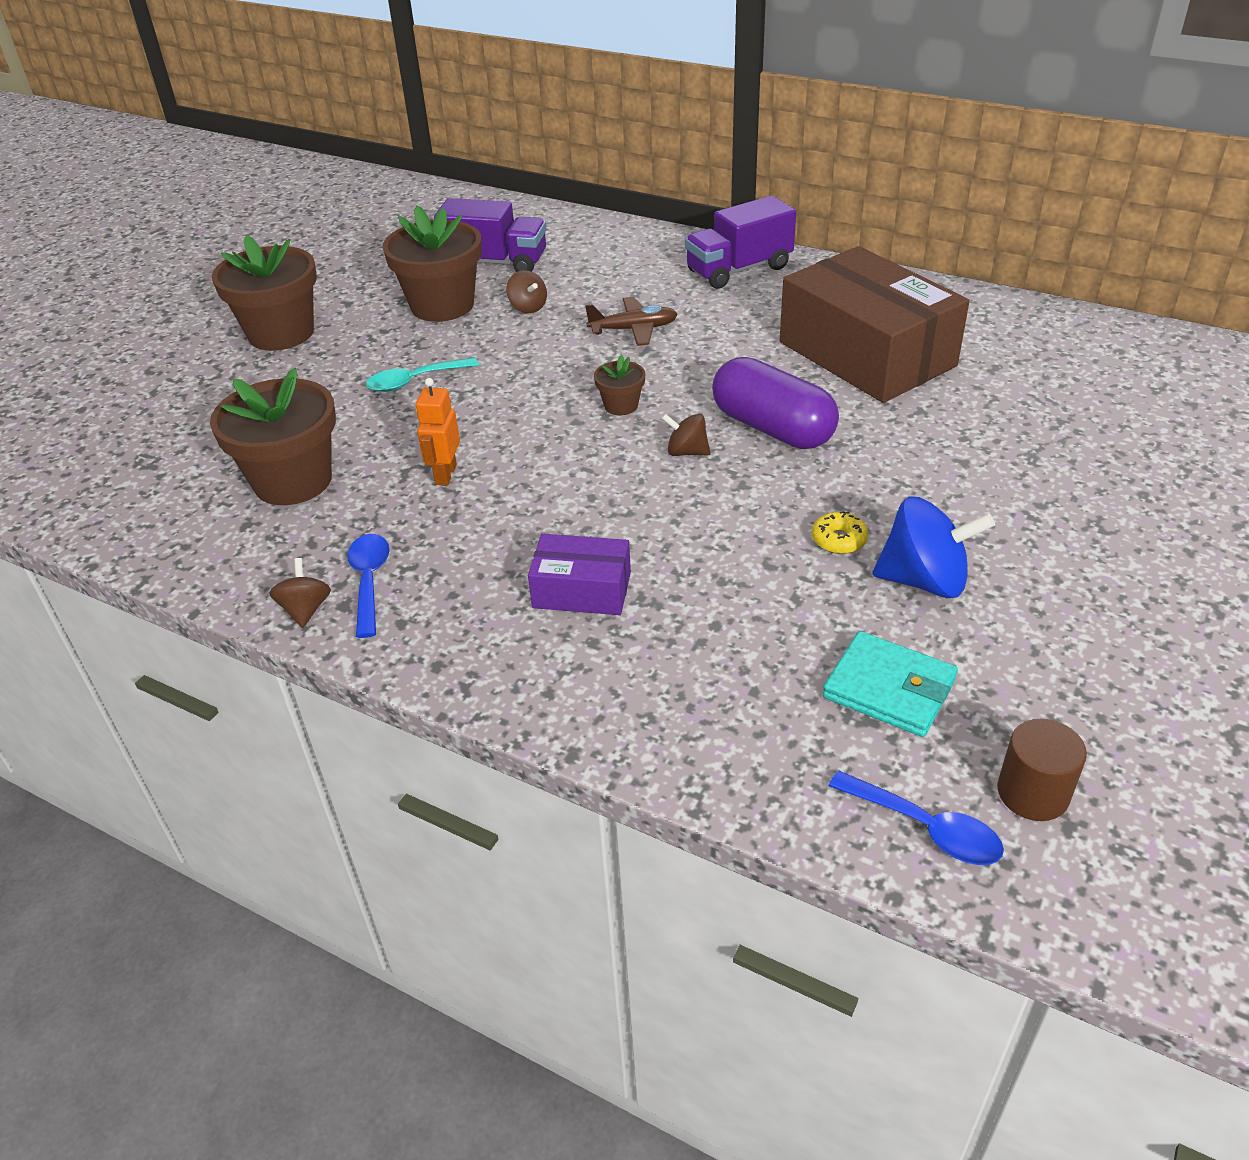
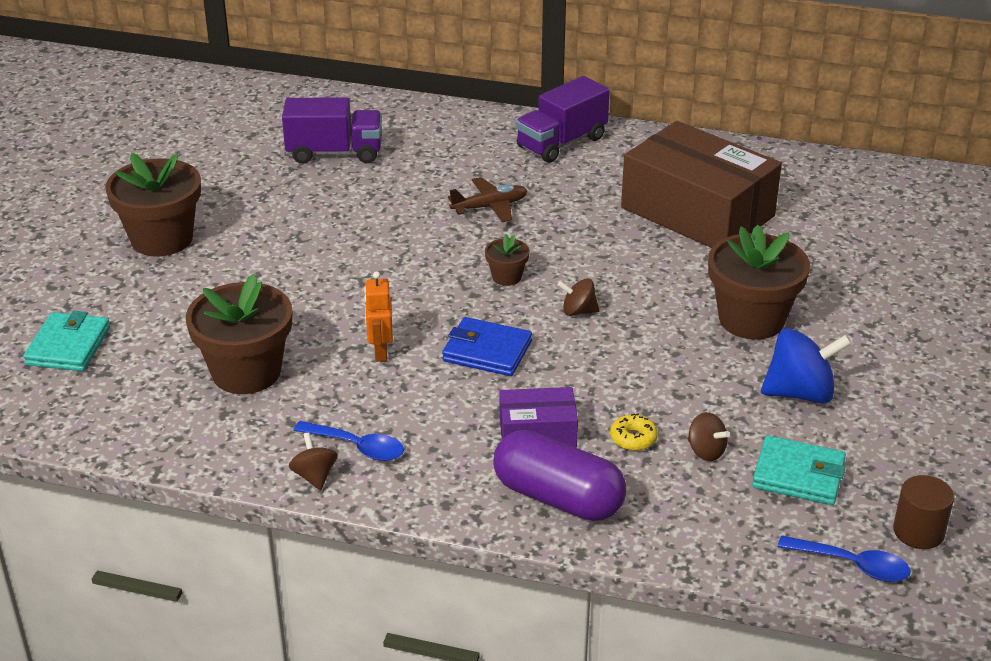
camera: 15 degrees left, 5 degrees down
blue spoon [347,534,390,638] -> blue spoon turned 135 degrees clockwise [293,421,404,461]
turquoise spoon [366,357,479,392] -> none
brown flower pot [382,205,482,322] -> brown flower pot moved to [708,225,810,340]
brown spinning top [506,270,547,313] -> brown spinning top moved to [688,412,730,461]
purple capsule [712,357,839,449] -> purple capsule moved to [493,430,626,521]
yellow donut [812,511,868,554] -> yellow donut moved to [610,413,658,451]
none -> turquoise wallet [23,311,110,371]
none -> blue wallet [442,317,532,376]

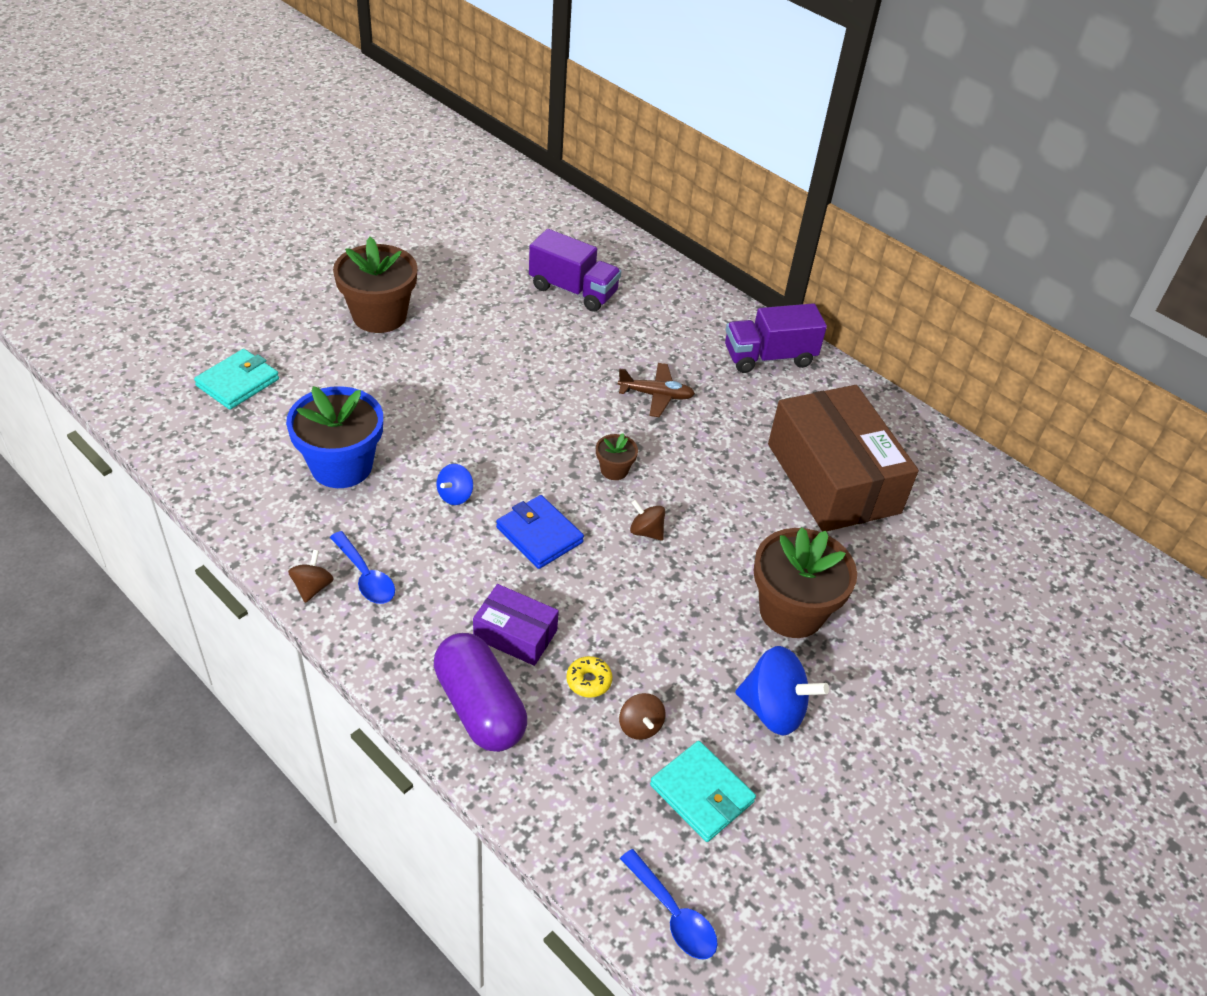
camera: 25 degrees right, 10 degrees up
brown flower pot [186,274,292,394] -> blue flower pot [286,386,383,488]
orange robot [364,271,393,362] -> blue spinning top [436,464,473,505]
brown cylinder [893,475,954,549] -> none

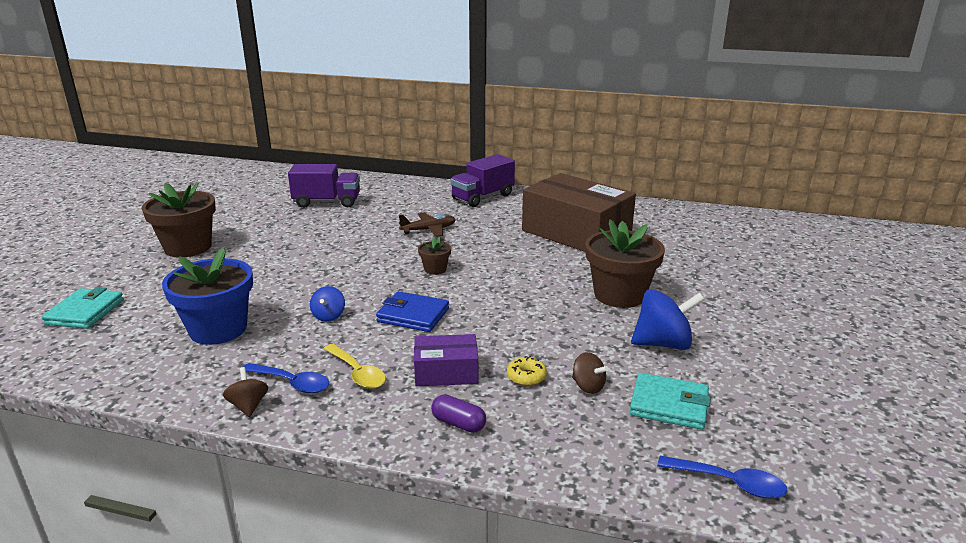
camera: 25 degrees left, 20 degrees down
purple capsule [434,633,527,752] -> purple capsule [431,395,486,433], size x0.48
brown spinning top [630,500,665,541] -> none
none -> yellow spoon [324,344,386,389]

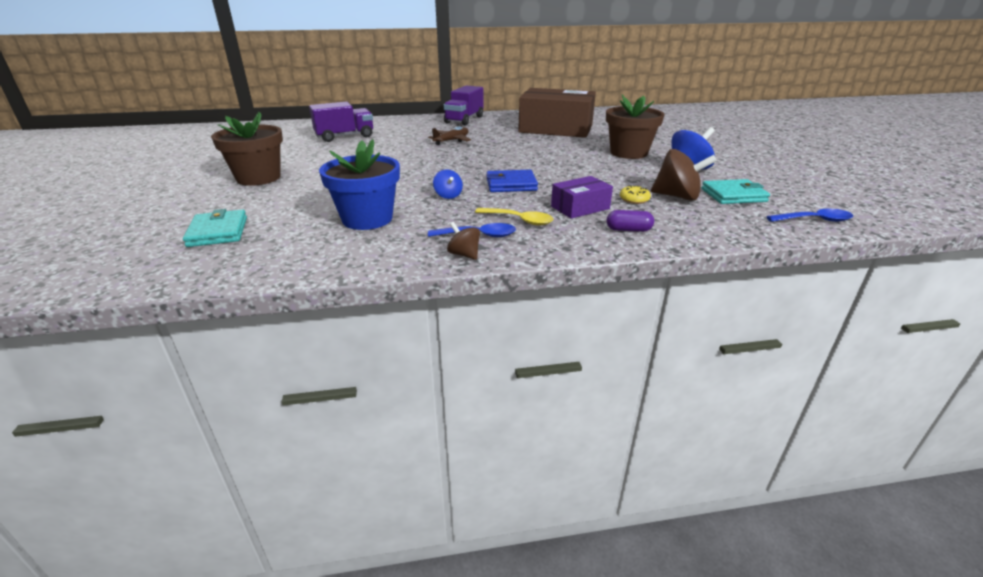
camera: 25 degrees left, 5 degrees up
brown flower pot [418,236,451,275] -> none
brown spinning top [572,352,609,394] -> brown spinning top [651,149,717,201], size x1.84

